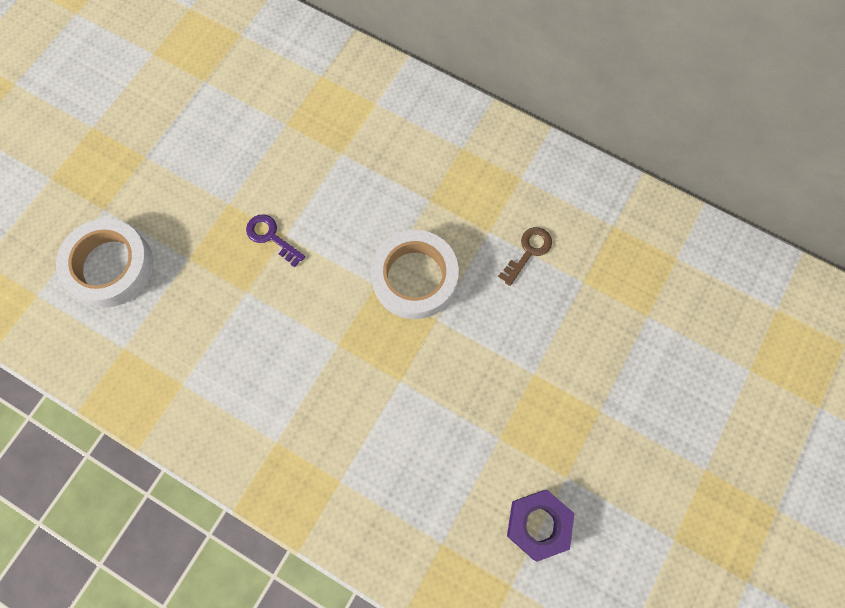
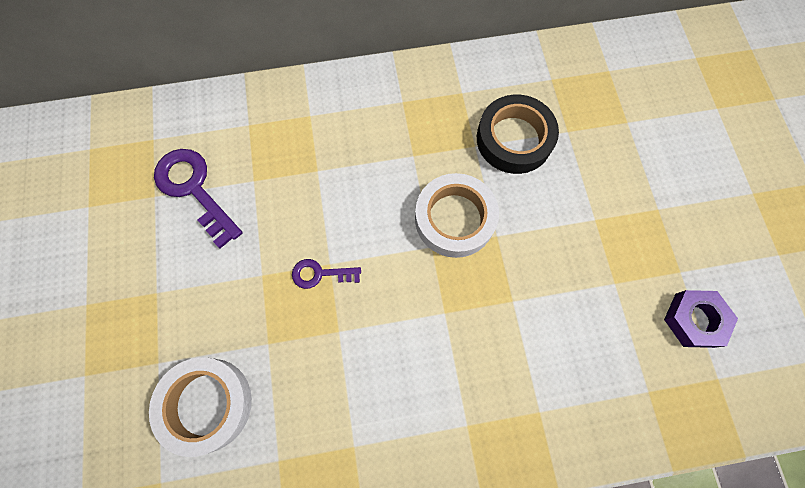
camera: 40 degrees left, 0 degrees up
brown key [498,227,552,286] -> black tape [477,95,559,174]
none -> purple key [154,149,243,249]

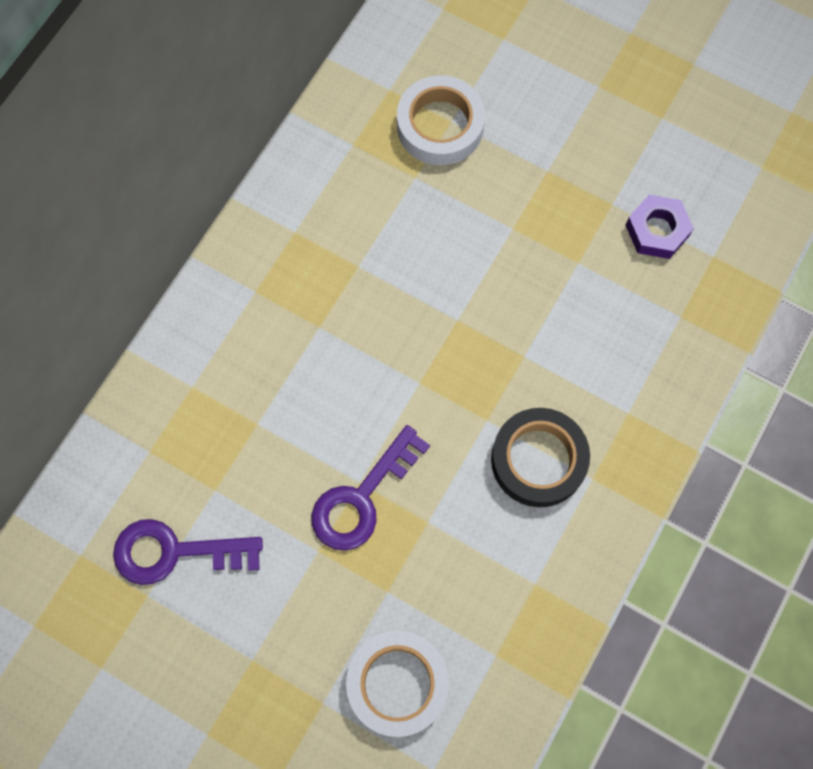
camera: 50 degrees left, 0 degrees up
purple key [292,259,361,289] -> purple key [311,425,430,551], size x1.83
white tape [415,173,499,258] -> white tape moved to [397,75,485,165]
black tape [477,95,559,174] -> black tape moved to [491,408,590,507]

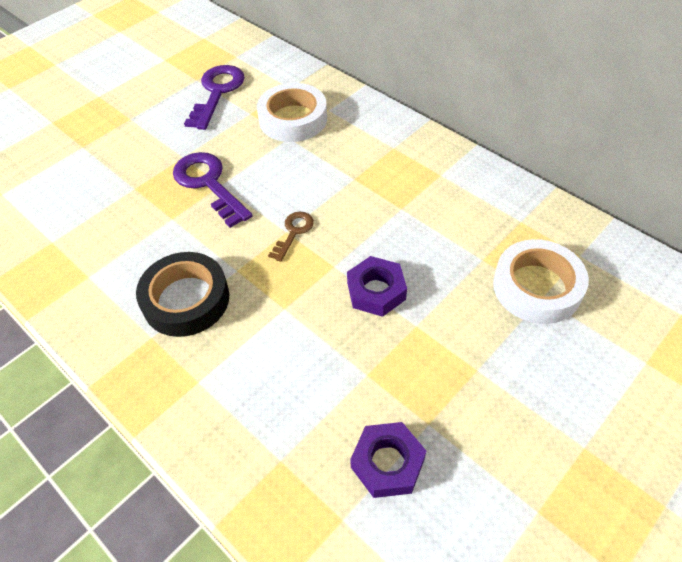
camera: 105 degrees right, 20 degrees down
white tape [346,631,449,737] -> white tape moved to [257,83,327,142]
none -> brown key [268,212,314,262]
none -> purple nut [347,256,407,317]

